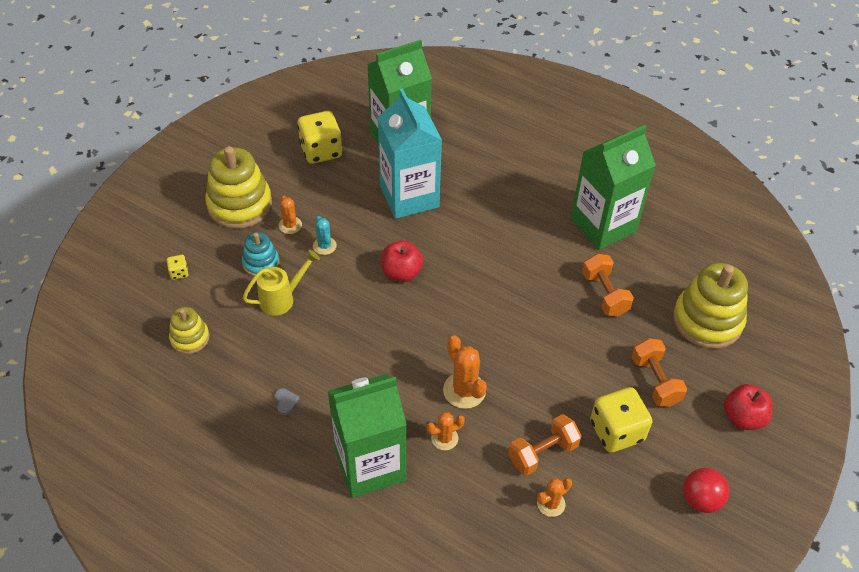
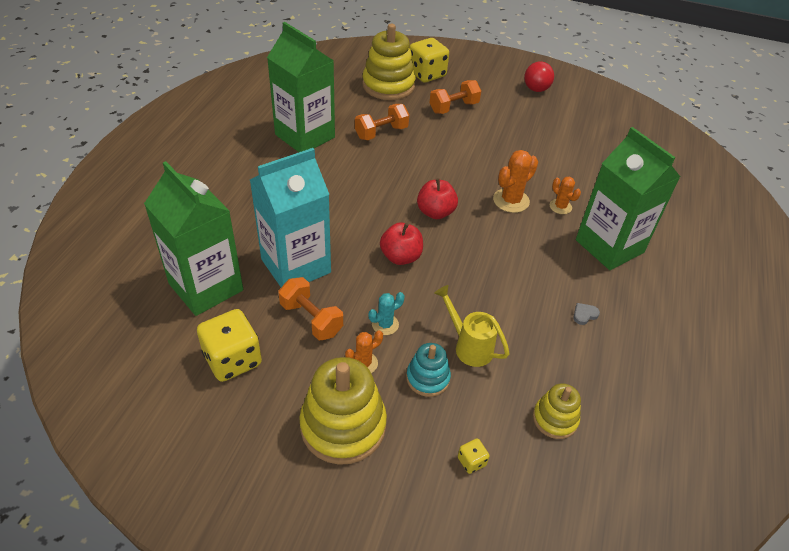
camera: 105 degrees left, 5 degrees down
orange dumbbell [508,414,581,476] -> orange dumbbell moved to [279,277,343,340]
orange cactus [537,478,572,517] -> none
yellow dice [590,387,652,453] -> yellow dice moved to [409,38,449,83]
red apple [724,384,773,430] -> red apple moved to [417,178,458,219]

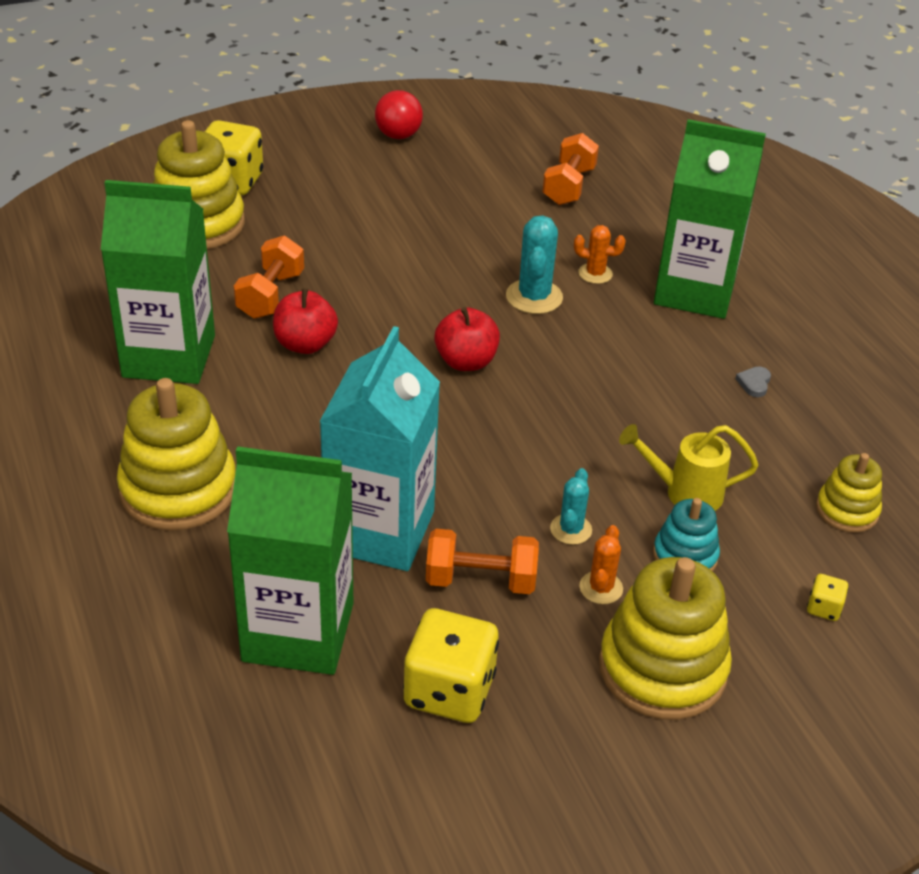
camera: 40 degrees left, 5 degrees down
red apple [380,222,423,265] -> red apple moved to [273,288,338,354]
orange dumbbell [429,80,481,114] -> orange dumbbell moved to [543,133,599,205]
orange cactus [493,150,538,213] -> turquoise cactus [506,215,563,314]
none -> yellow stacking toy [117,378,236,531]

